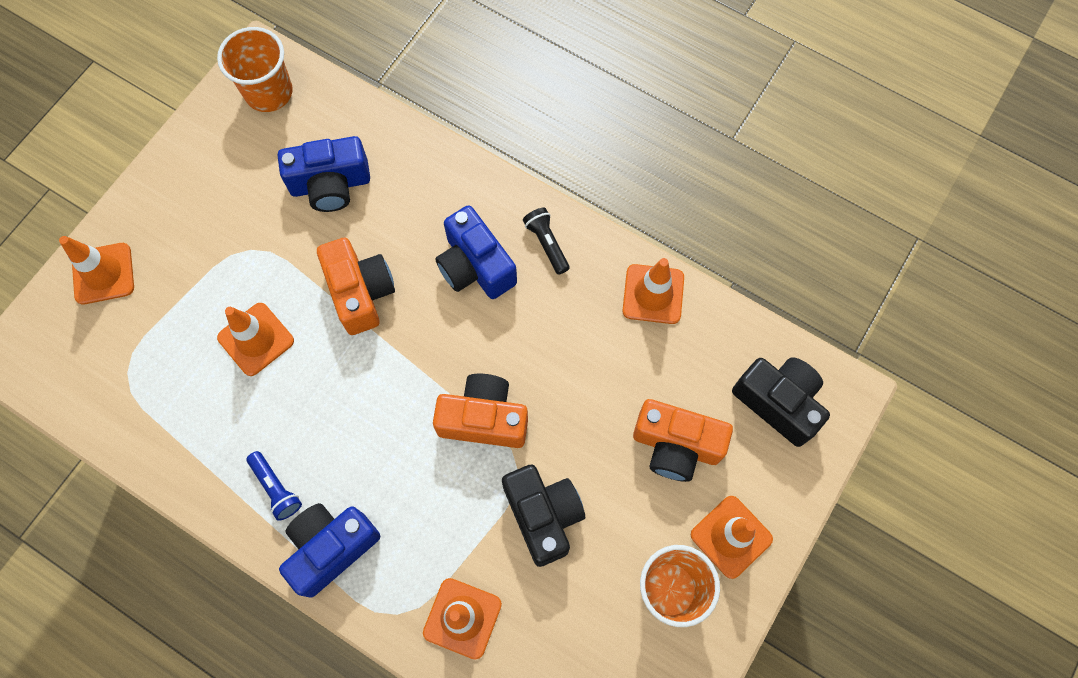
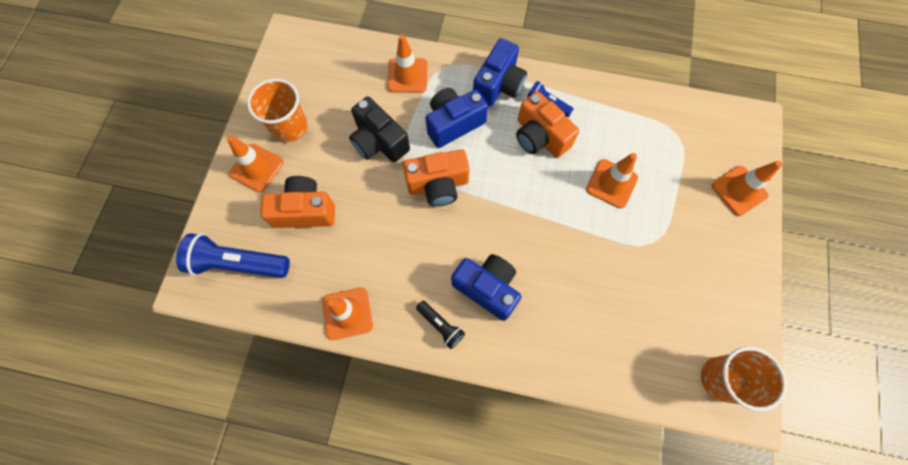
camera: 160 degrees right, 0 degrees up
blue camera [278,136,370,212] -> blue camera moved to [426,88,488,148]
orange camera [317,238,395,335] -> orange camera moved to [516,91,579,158]
black camera [732,358,830,447] -> blue flashlight [176,233,290,278]

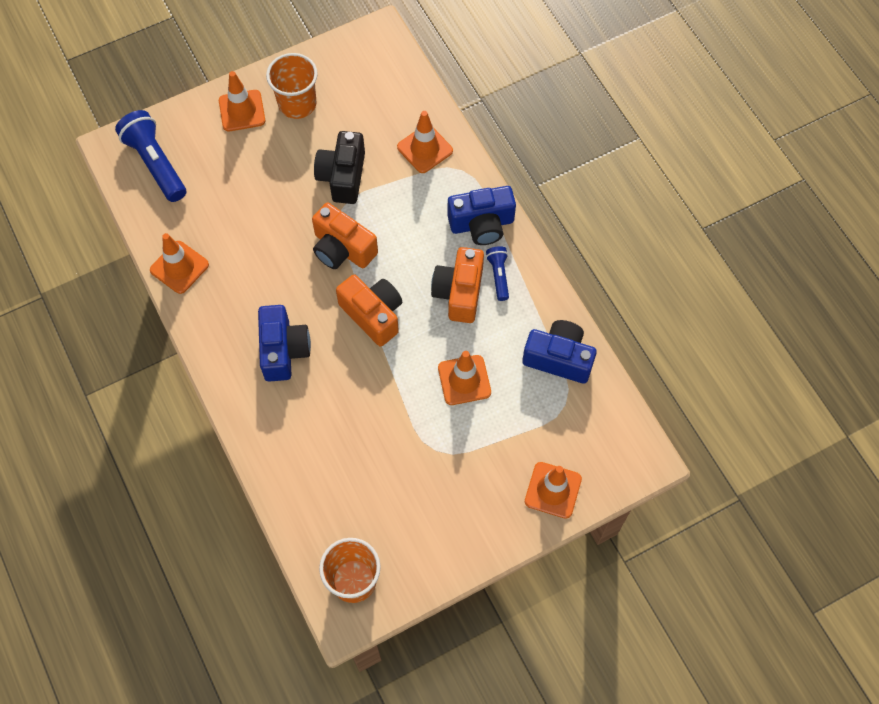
camera: 50 degrees right, 5 degrees down
orange camera [260,176,335,228] -> orange camera moved to [336,275,402,347]
black flashlight [416,301,465,349] -> none
blue camera [426,88,488,148] -> blue camera moved to [522,320,597,384]

